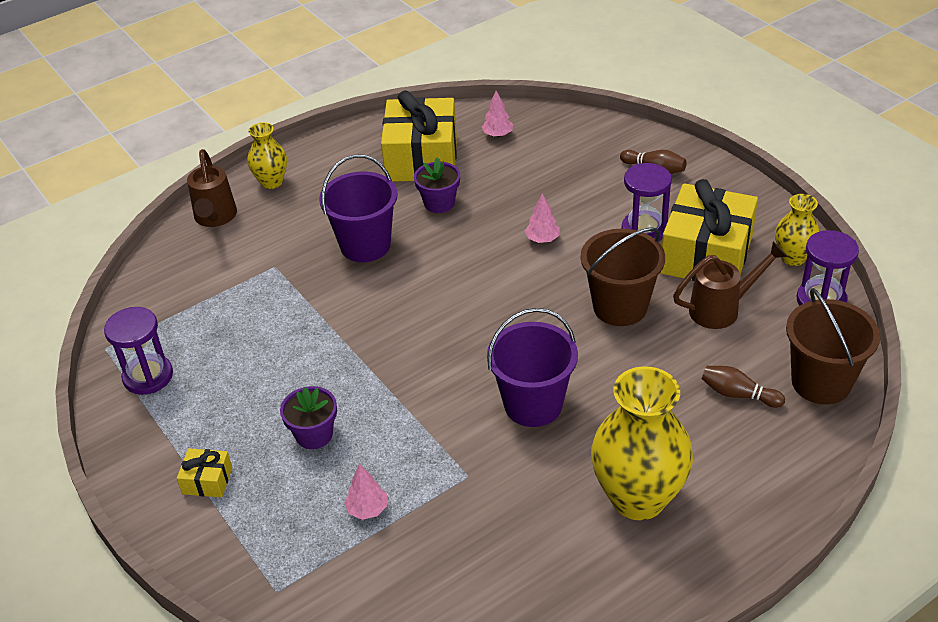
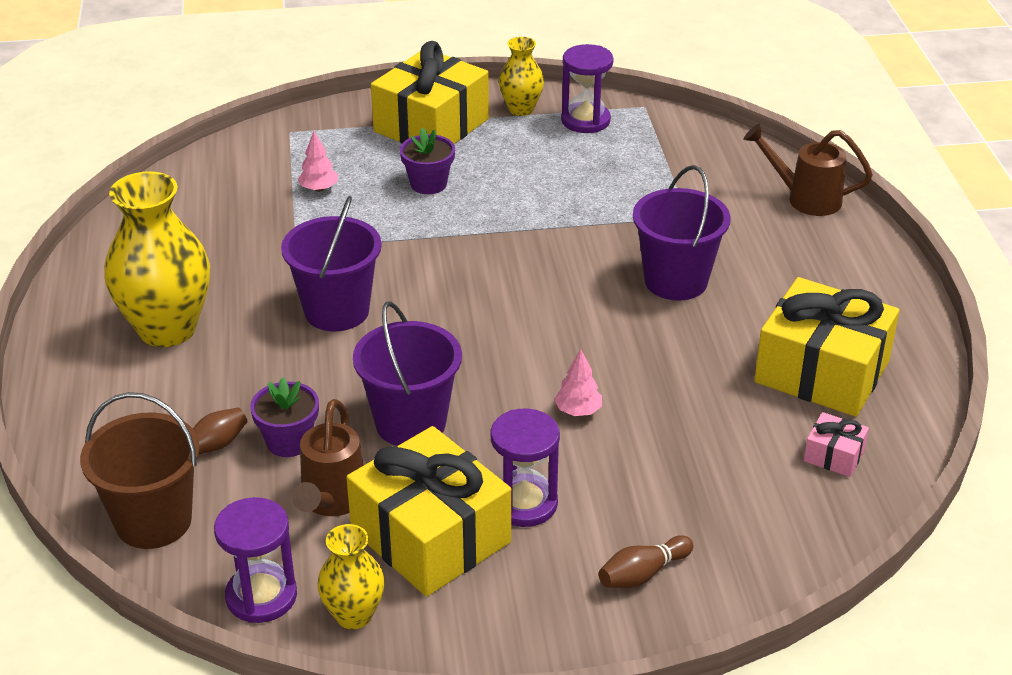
camera: 115 degrees right, 5 degrees down
yellow gift [177,448,232,497] -> yellow gift [371,41,489,144], size x2.32
yellow vase [247,122,287,189] -> yellow vase moved to [499,37,544,116]
purple flower pot [414,157,460,213] -> purple flower pot moved to [250,377,319,457]
pink tree [482,91,513,137] -> pink gift [804,412,869,477]
brown bucket [581,227,665,326] -> purple bucket [353,301,462,446]

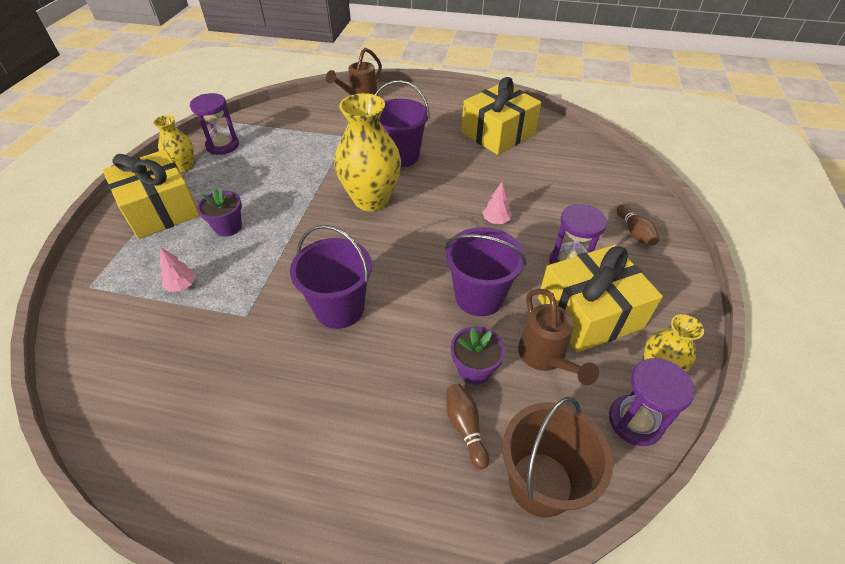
camera: 70 degrees left, 10 degrees up
yellow vase [104,171,210,347] -> yellow vase moved to [334,93,401,211]
brown watering can [292,399,363,516] -> brown watering can turned 45 degrees clockwise [518,289,599,385]
pink gift [804,412,869,477] -> none

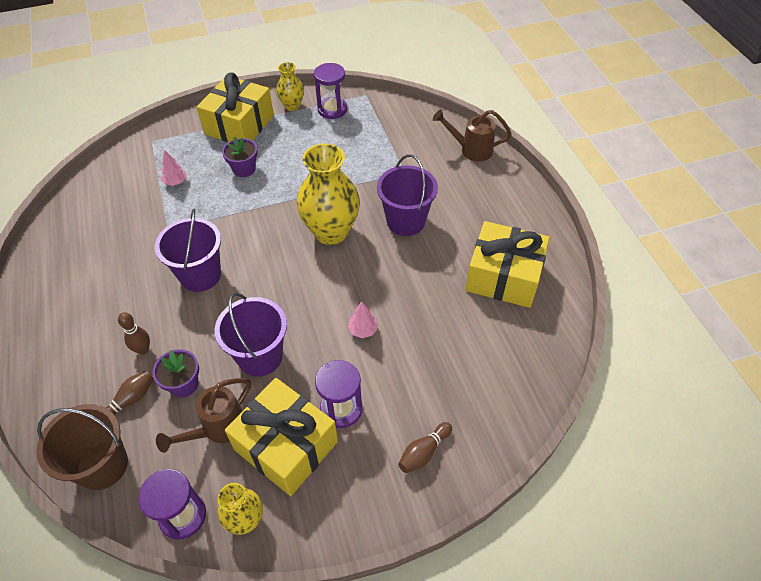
camera: 60 degrees right, 5 degrees up
none -> brown bowling pin [118,312,150,355]

